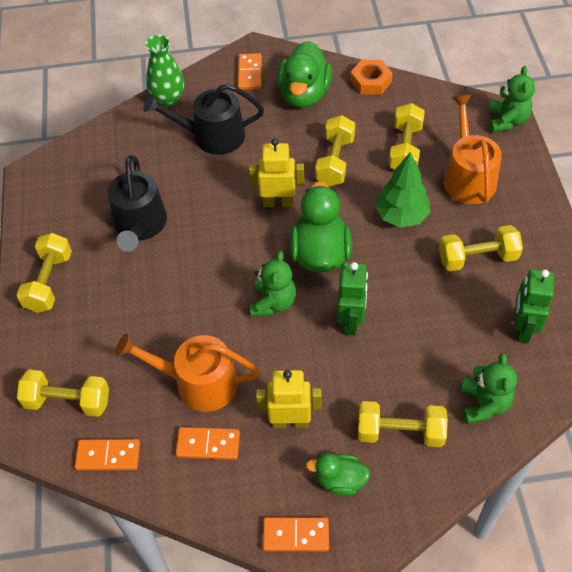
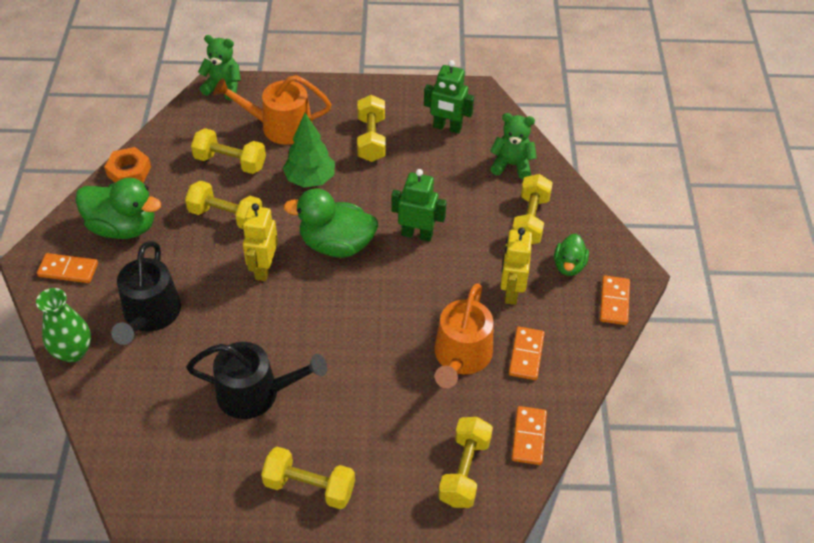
camera: 85 degrees left, 5 degrees down
green teddy bear [250,251,296,317] -> none

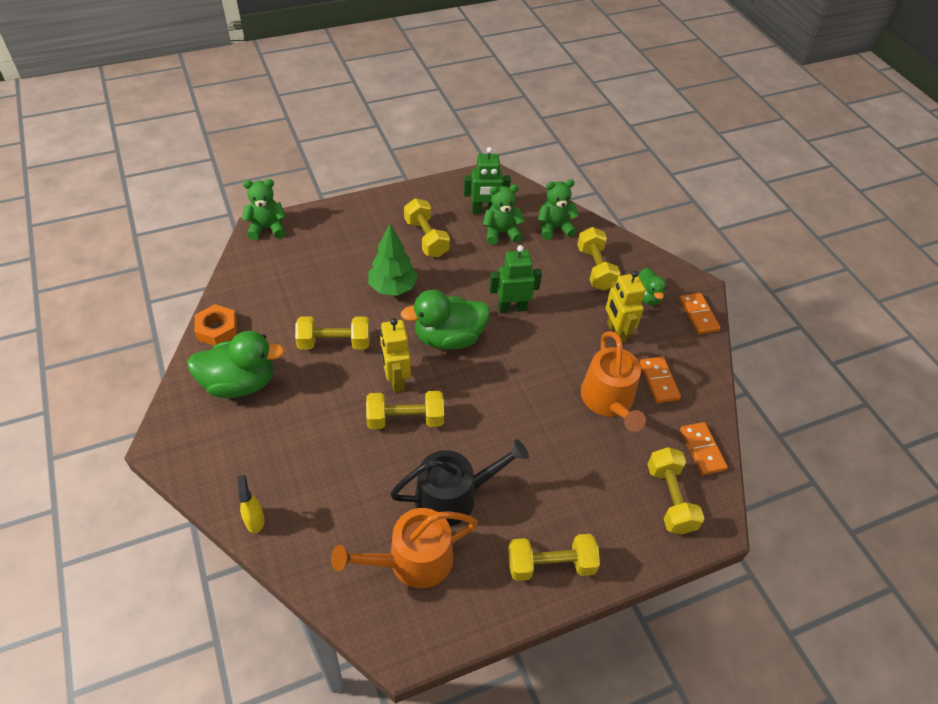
camera: 25 degrees left, 0 degrees up
green vase [36,288,91,362] -> yellow spray bottle [237,475,265,533]
orange domino [37,253,98,283] -> none
black watering can [111,241,181,345] -> none
yellow dumbbell [191,128,266,174] -> yellow dumbbell moved to [366,391,444,429]
orange watering can [214,75,331,145] -> orange watering can moved to [331,508,478,588]
none -> green teddy bear [483,184,525,245]

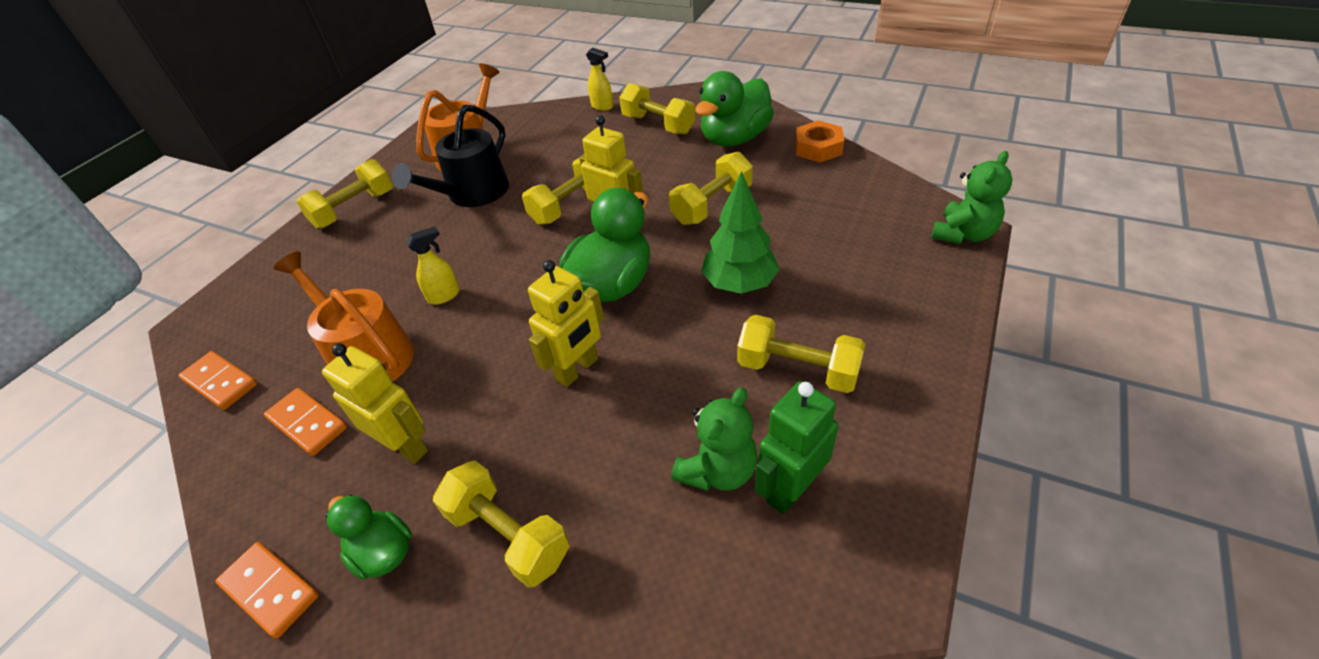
camera: 145 degrees right, 5 degrees down
green robot [489,245,542,313] -> yellow robot [528,260,604,387]
green teddy bear [538,179,579,240] -> none
yellow dumbbell [647,447,705,534] -> yellow dumbbell moved to [619,83,695,135]
none -> yellow spray bottle [406,226,460,305]

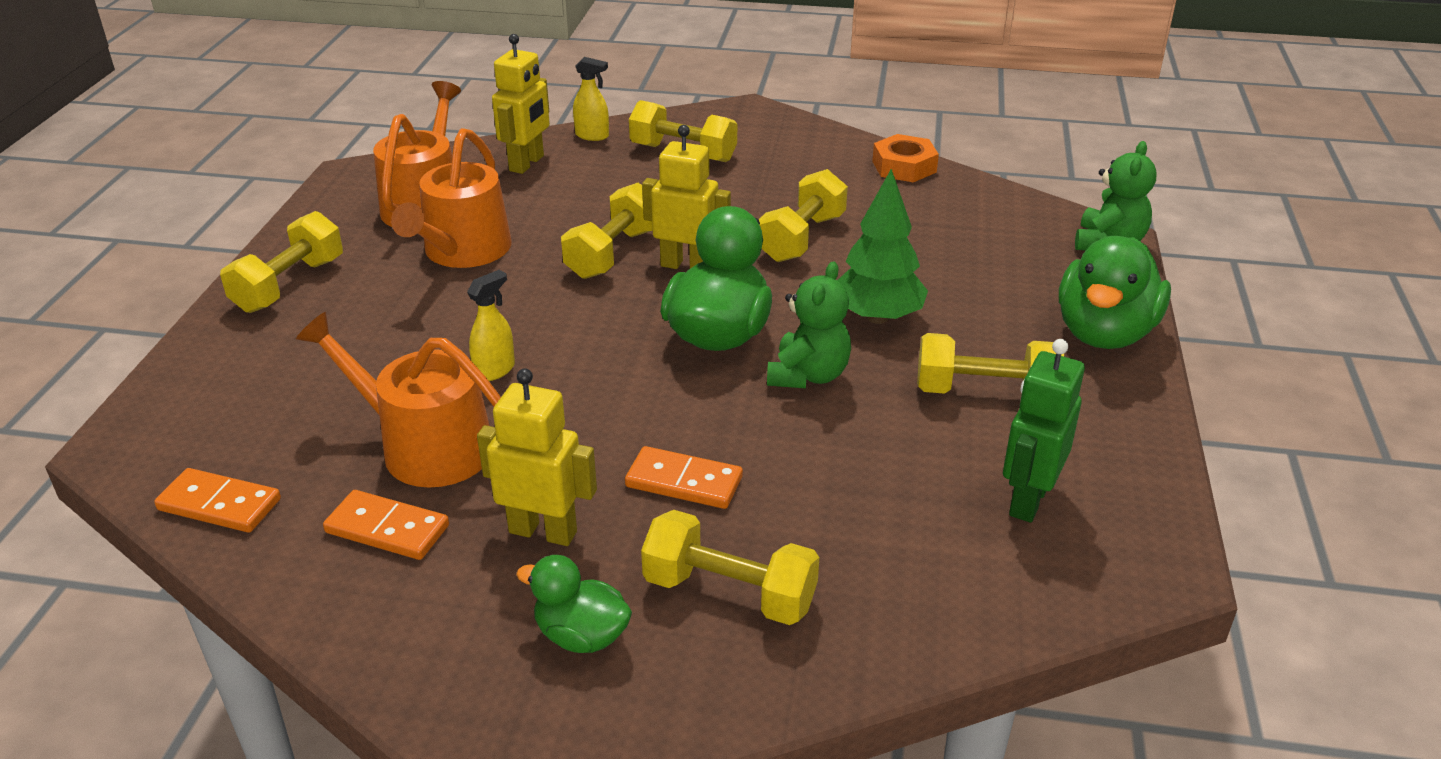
camera: 20 degrees left, 10 degrees down
orange domino [215,542,319,638] -> orange domino moved to [625,446,743,509]
black watering can [392,105,509,207] -> orange watering can [391,128,512,268]
yellow robot [528,260,604,387] -> yellow robot moved to [492,34,550,174]
green teddy bear [671,387,758,491] -> green teddy bear moved to [767,261,851,388]
green duck [695,71,774,146] -> green duck moved to [1059,236,1171,349]

